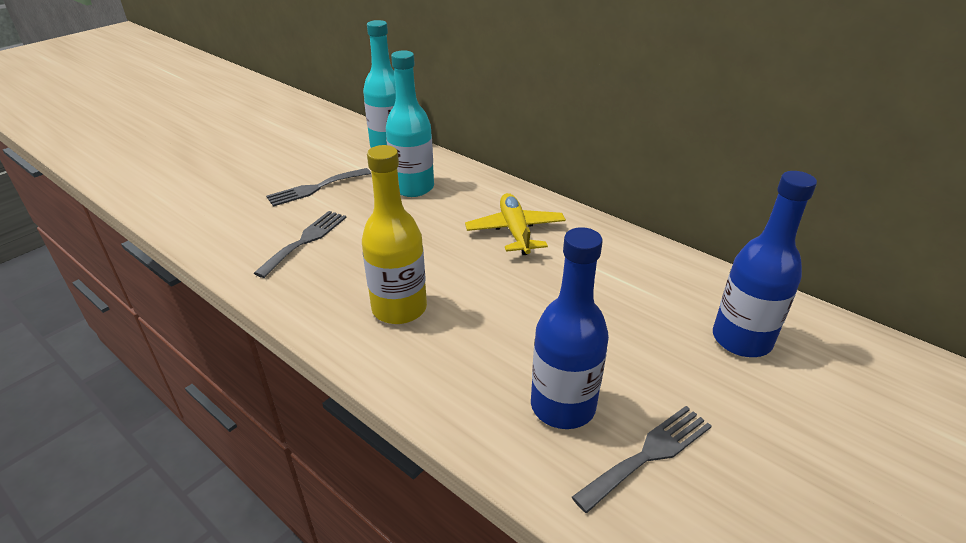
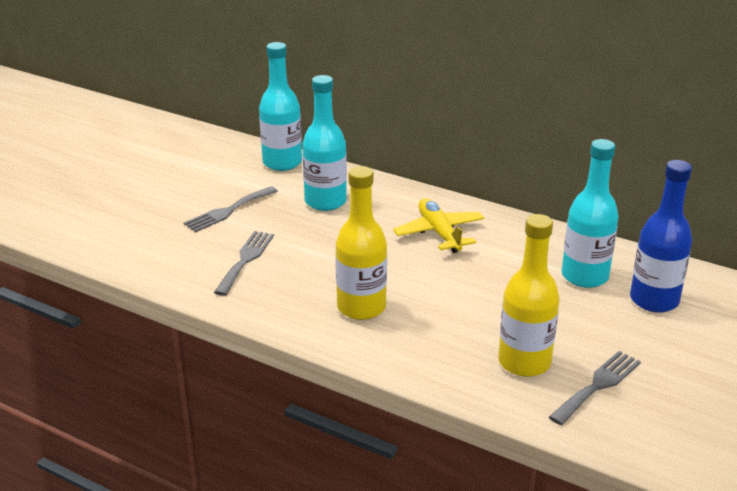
camera: 10 degrees left, 5 degrees down
blue bottle [531,227,609,429] -> yellow bottle [498,214,559,377]
none -> turquoise bottle [562,139,619,288]

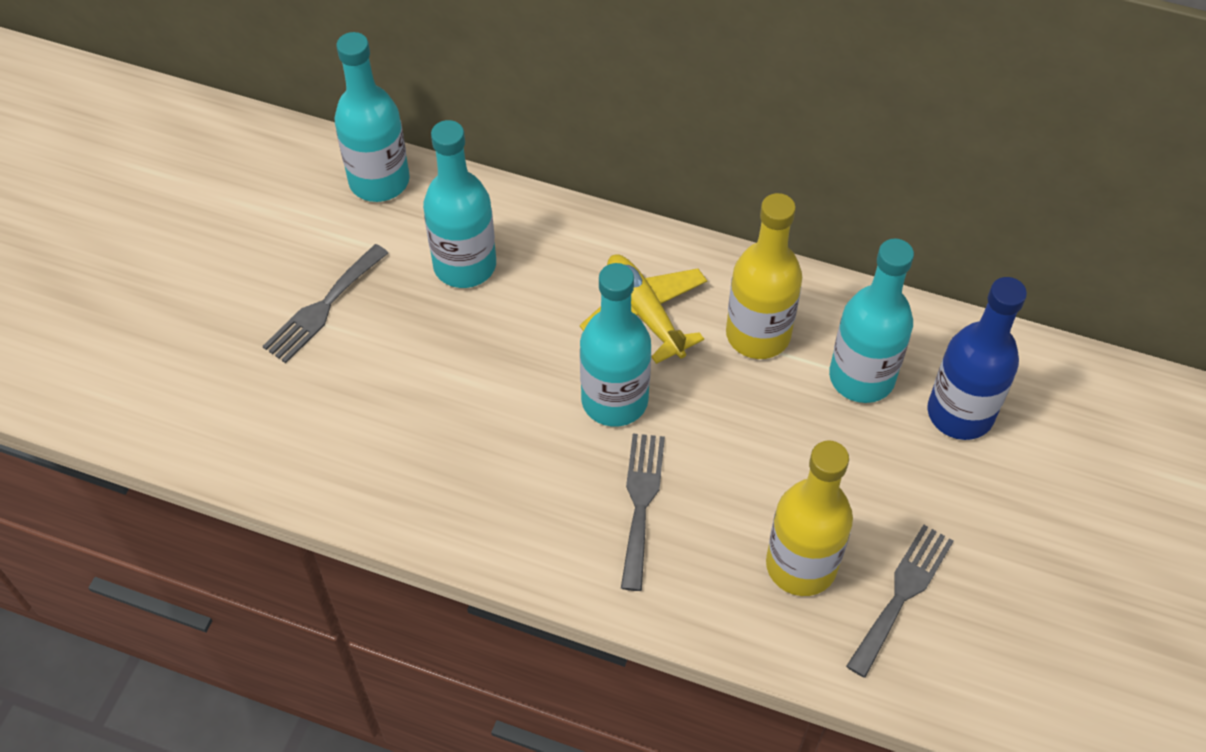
camera: 10 degrees left, 25 degrees up
grey fork [214,231,274,296] -> grey fork moved to [621,433,665,591]
yellow bottle [335,166,387,320] -> yellow bottle moved to [726,193,802,359]
none -> turquoise bottle [580,263,651,427]

